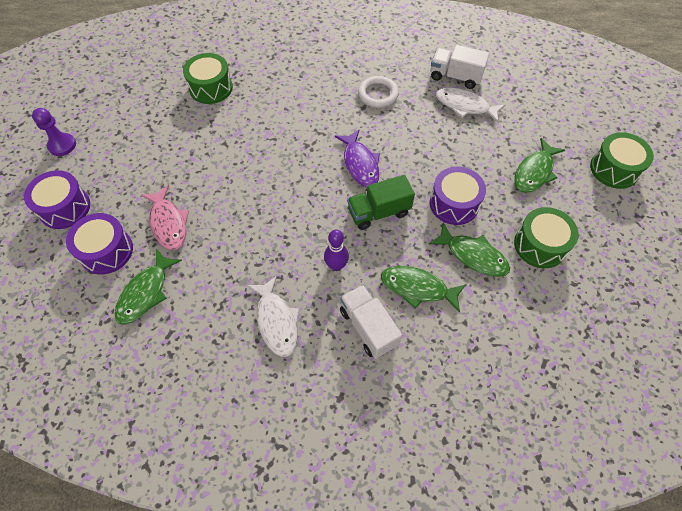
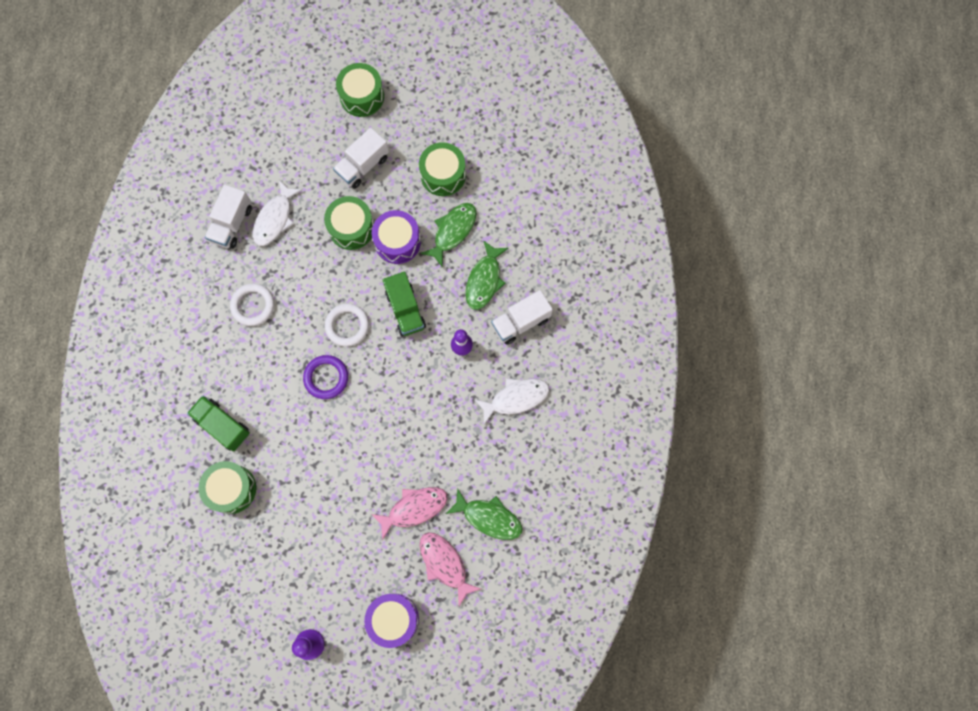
camera: 90 degrees left, 15 degrees up
purple drum [66,213,133,275] -> pink fish [420,532,481,606]
purple fish [335,129,380,187] -> white ring [325,304,369,347]
green fish [514,138,565,193] -> white truck [333,127,389,189]
none -> green truck [187,395,250,452]
none -> purple ring [303,355,348,399]
none -> green drum [324,196,374,250]

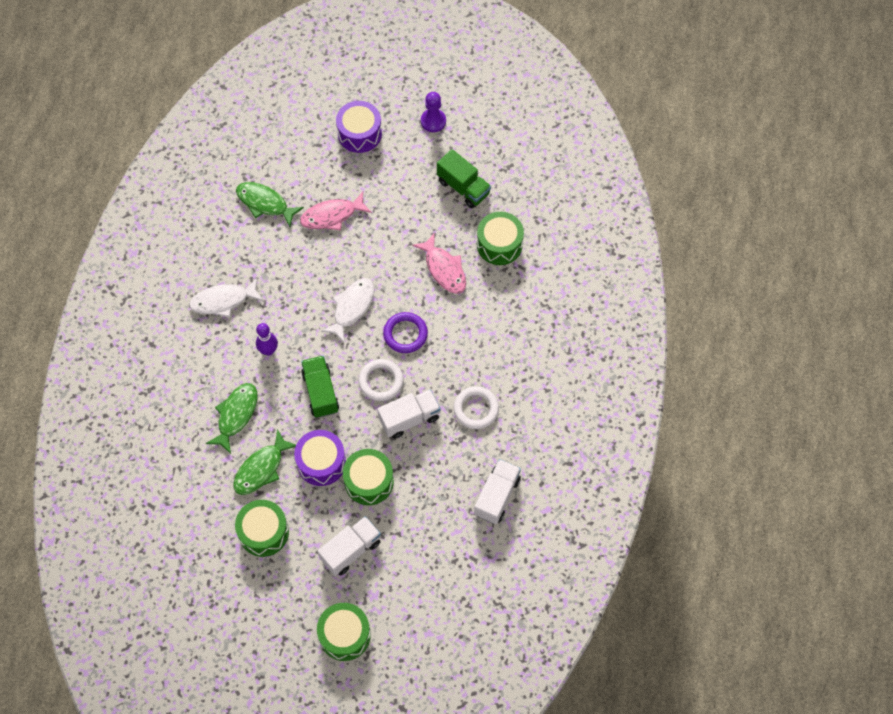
camera: 175 degrees left, 10 degrees down
green truck [187,395,250,452] -> green truck moved to [437,149,491,208]
white fish [253,180,303,246] -> white fish moved to [321,278,374,343]
pink fish [420,532,481,606] -> pink fish moved to [412,233,466,294]
white truck [491,290,553,345] -> white truck moved to [377,389,441,439]

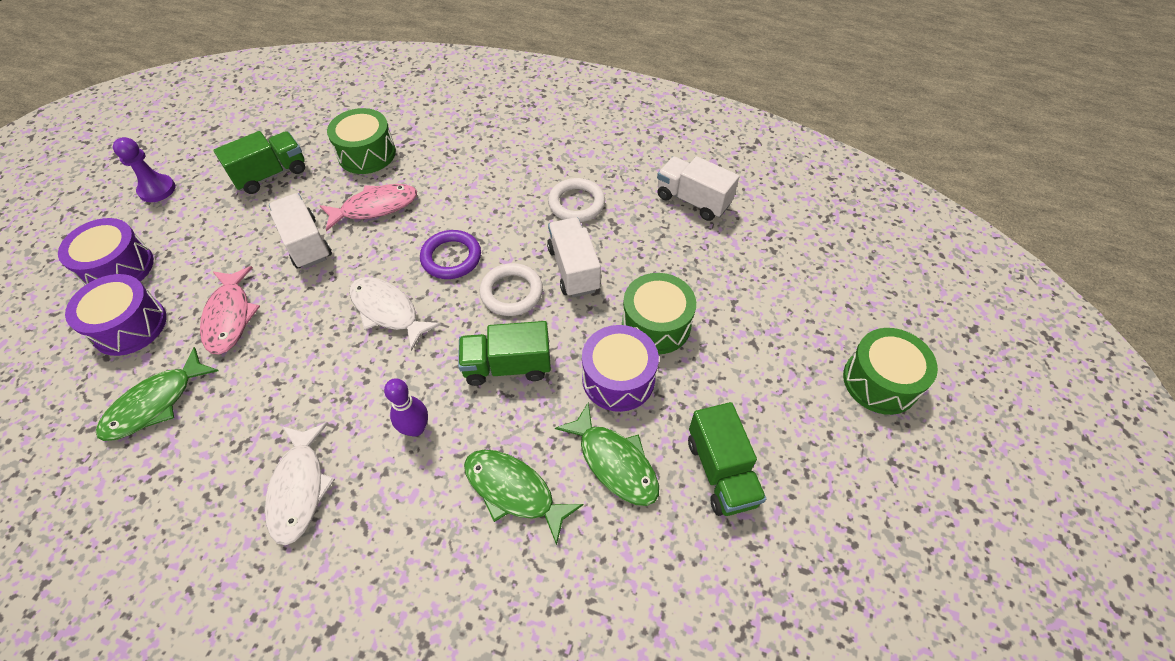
camera: 80 degrees left, 10 degrees down
green drum [235,500,289,557] -> green truck [688,402,766,516]
white truck [318,516,381,576] -> white truck moved to [269,193,332,269]
none -> purple drum [65,274,166,356]

